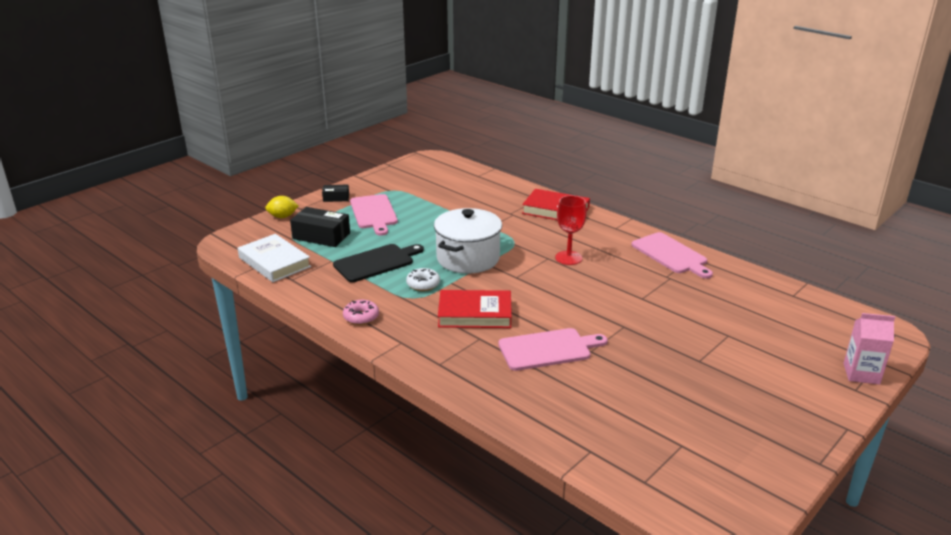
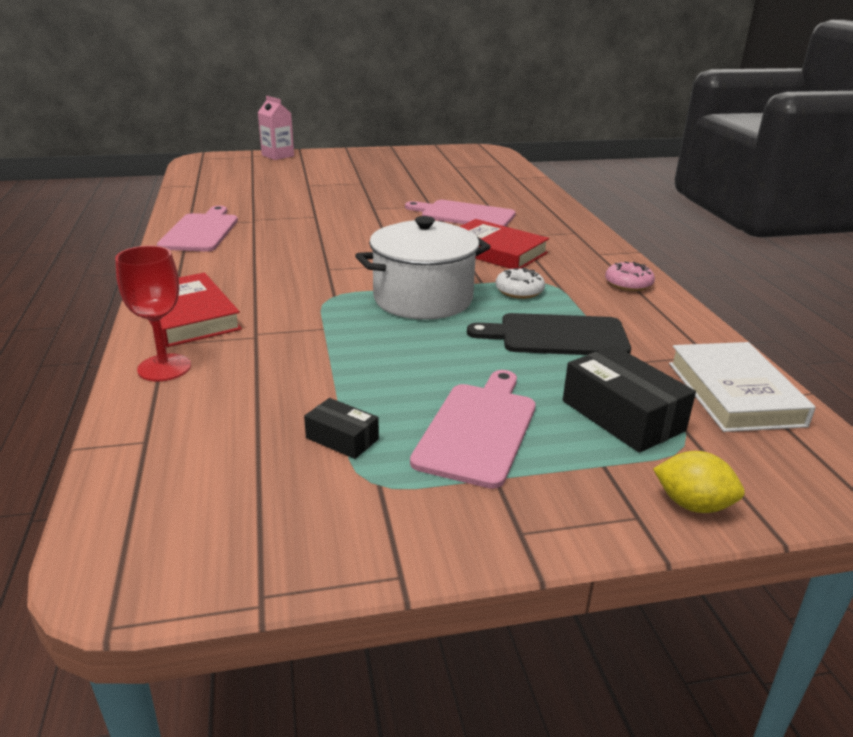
camera: 145 degrees left, 0 degrees up
black box [322,185,349,202] -> black box moved to [304,398,379,459]
red goblet [555,195,587,265] -> red goblet moved to [115,246,191,381]

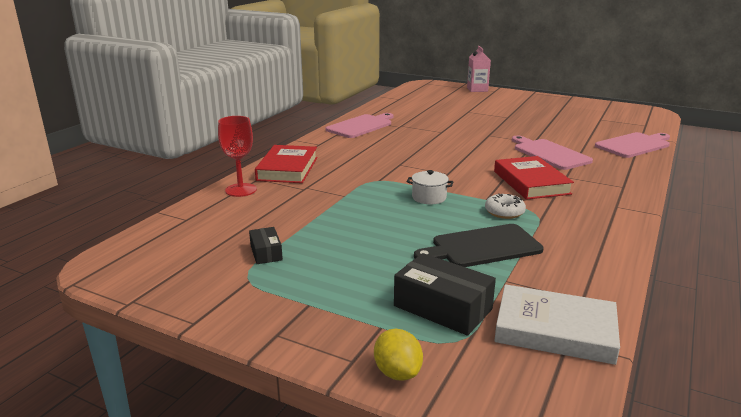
camera: 40 degrees right, 5 degrees down
white pot [355,216,491,320] -> white pot [407,170,453,204], size x0.46
pink cutting board [410,370,536,489] -> pink cutting board moved to [595,132,670,158]
black cutting board [467,313,631,355] -> black cutting board turned 60 degrees counterclockwise [414,224,544,267]
black box [563,346,696,453] -> black box turned 60 degrees counterclockwise [394,253,496,336]
pink donut [605,262,655,291] -> none
white book [669,342,816,432] -> white book turned 75 degrees clockwise [495,284,620,365]

